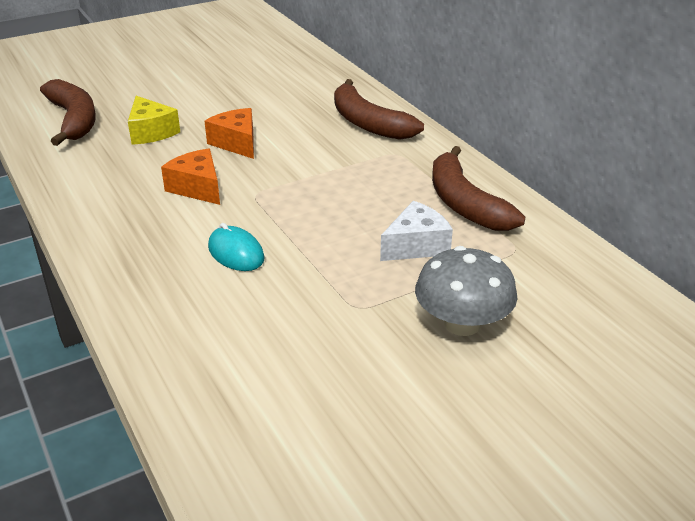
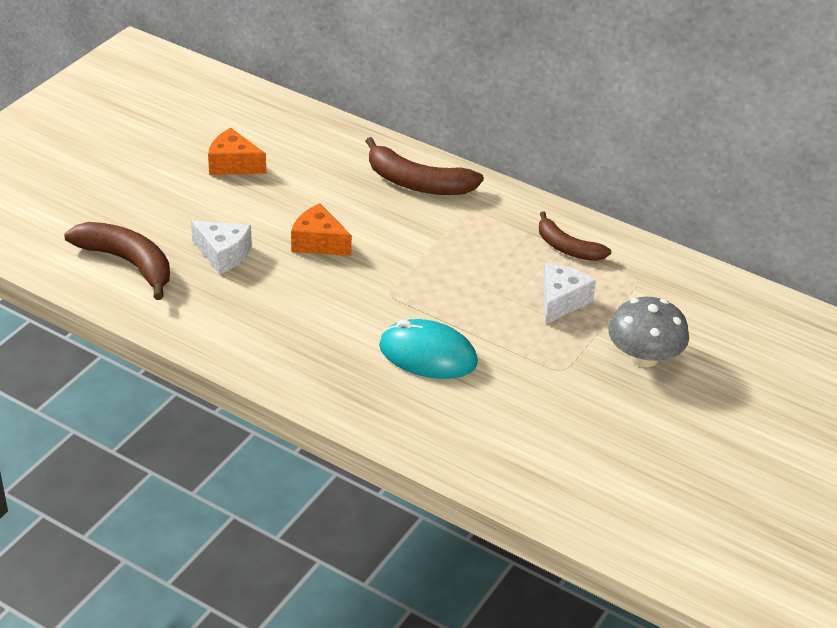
camera: 30 degrees left, 5 degrees up
yellow cheese [128,96,180,145] -> white cheese [191,220,252,274]
orange cheese [161,149,220,205] -> orange cheese moved to [208,128,266,175]
turquoise mouse [208,223,265,271] -> turquoise mouse [379,319,478,379], size x1.55
brown banana [432,146,525,231] -> brown banana [539,211,611,261], size x0.65

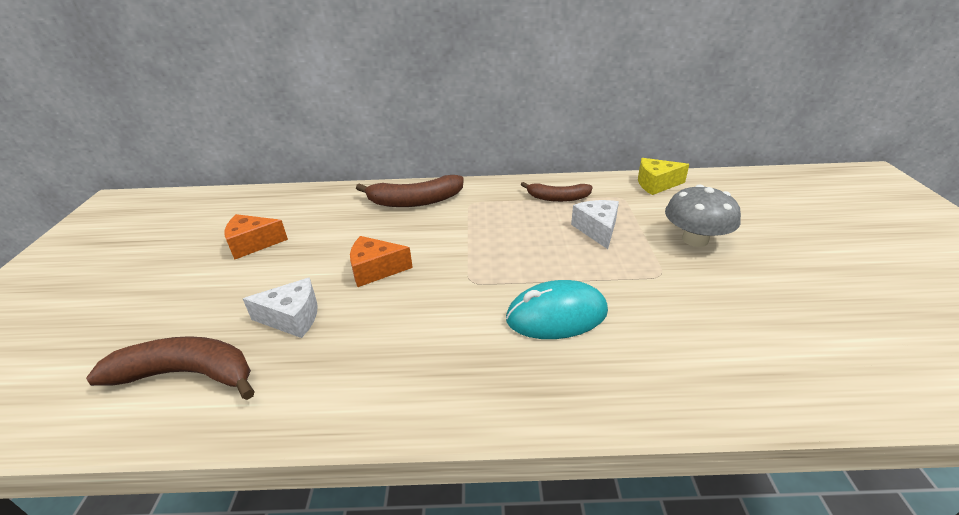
camera: 30 degrees left, 5 degrees down
none -> yellow cheese [638,158,690,195]

